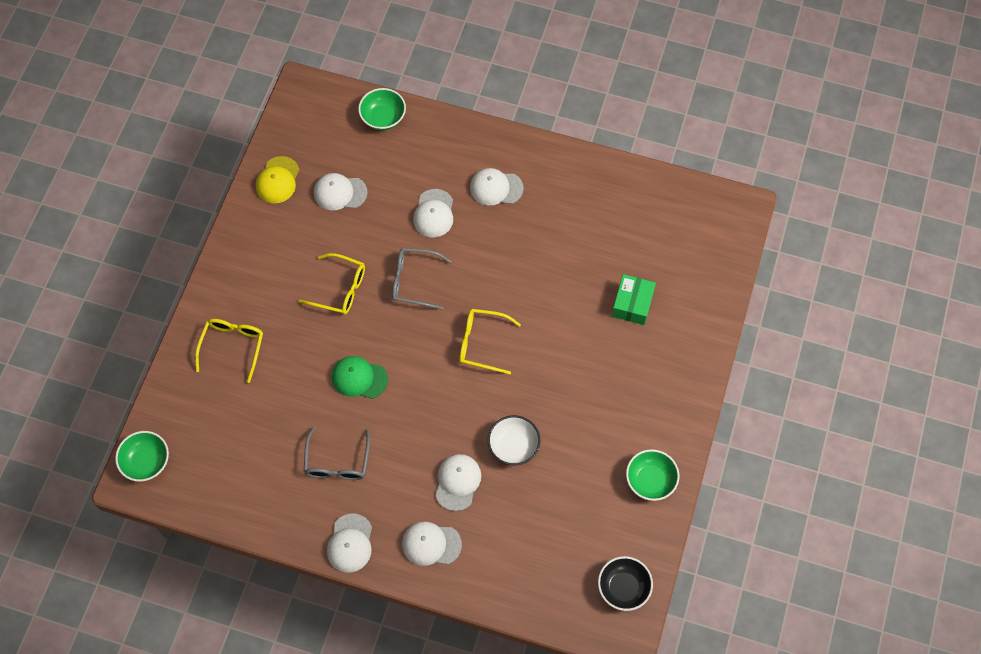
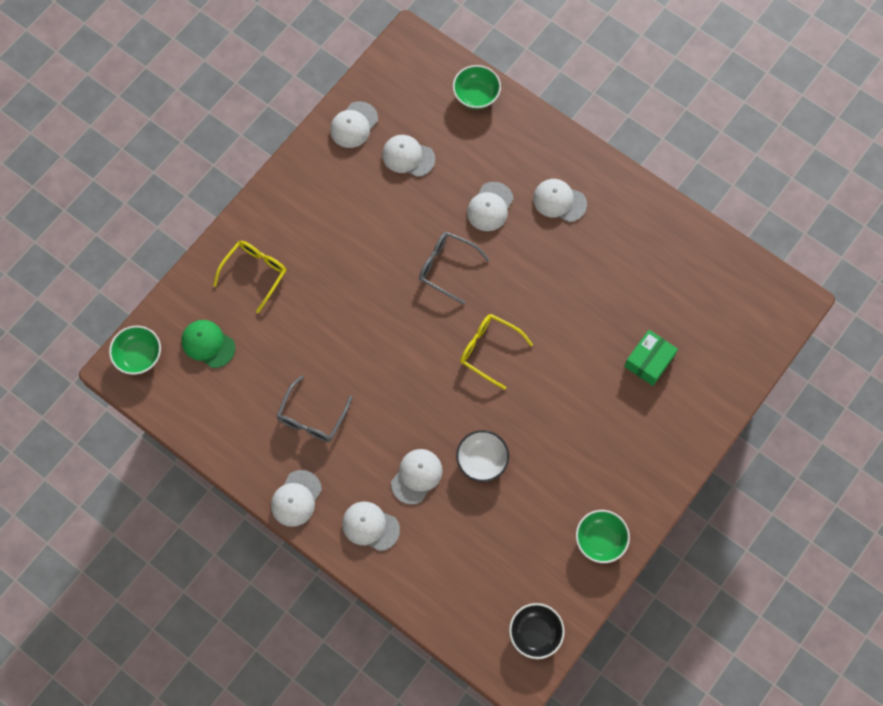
camera: 20 degrees right, 5 degrees up
yellow cap [256,156,299,203] -> white cap [330,101,378,148]
yellow glasses [299,253,365,315] -> none
green cap [332,356,388,399] -> green cap moved to [182,320,235,368]

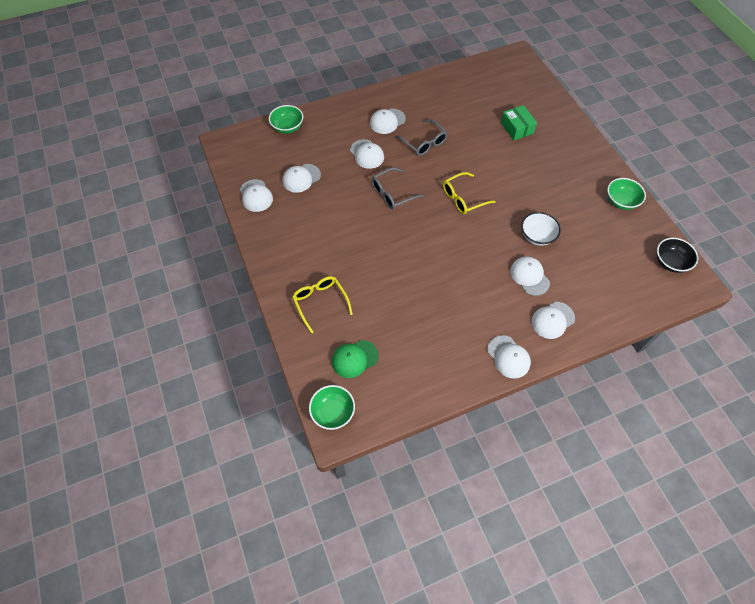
camera: 60 degrees left, 10 degrees down
grey glasses [277,376,352,442] -> grey glasses moved to [395,119,448,156]

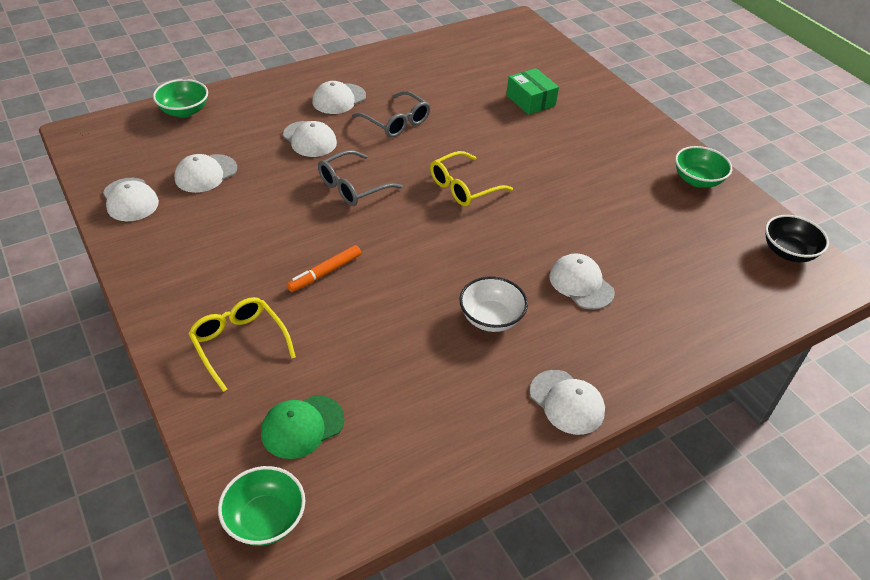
camera: 10 degrees left, 15 degrees down
white bowl [521,212,561,246] -> white bowl moved to [459,277,528,332]
white cap [531,302,575,339] -> none
none -> orange marker [287,245,361,292]

